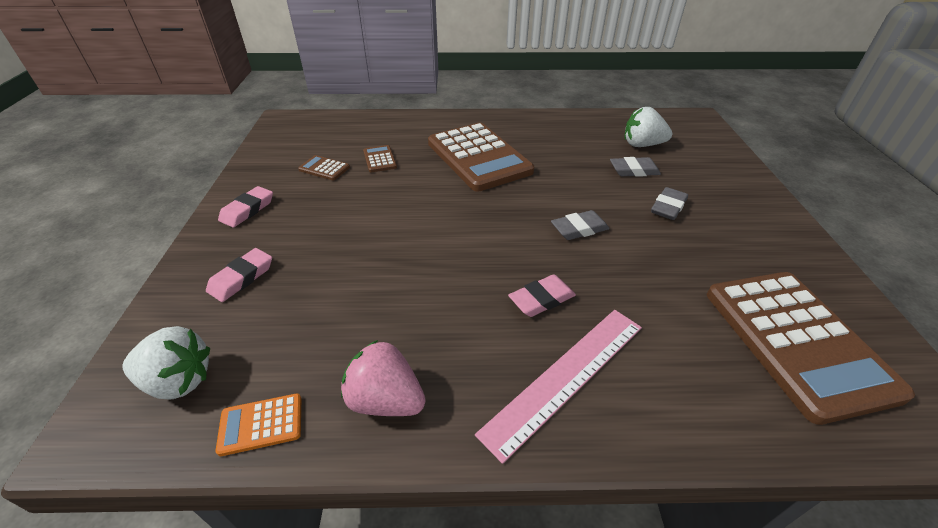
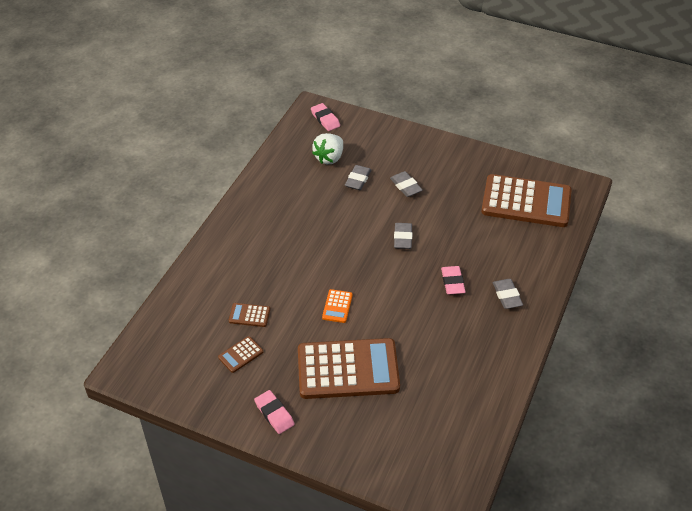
camera: 65 degrees left, 5 degrees up
white strawberry [122,326,210,399] -> none
pink eraser [206,248,272,302] -> pink eraser moved to [311,103,340,131]
orange calculator [215,393,301,456] -> orange calculator moved to [322,289,353,323]
pink strawberry [341,340,426,416] -> none
brown calculator [428,123,534,192] -> brown calculator moved to [298,338,400,399]
pink ruler [475,310,642,464] -> grey eraser [493,279,523,309]

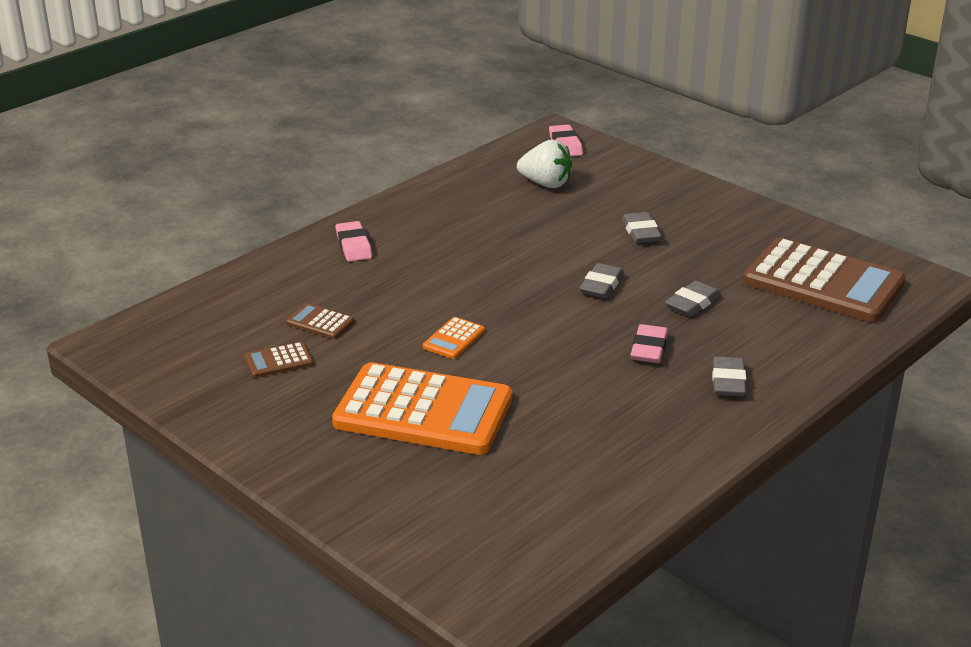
camera: 20 degrees right, 15 degrees down
pink eraser [254,390,295,434] -> pink eraser moved to [336,221,372,262]
brown calculator [298,338,400,399] -> orange calculator [332,362,512,455]
white strawberry [312,133,343,164] -> white strawberry turned 120 degrees counterclockwise [517,139,572,188]
grey eraser [345,165,371,190] -> grey eraser moved to [665,280,721,317]

